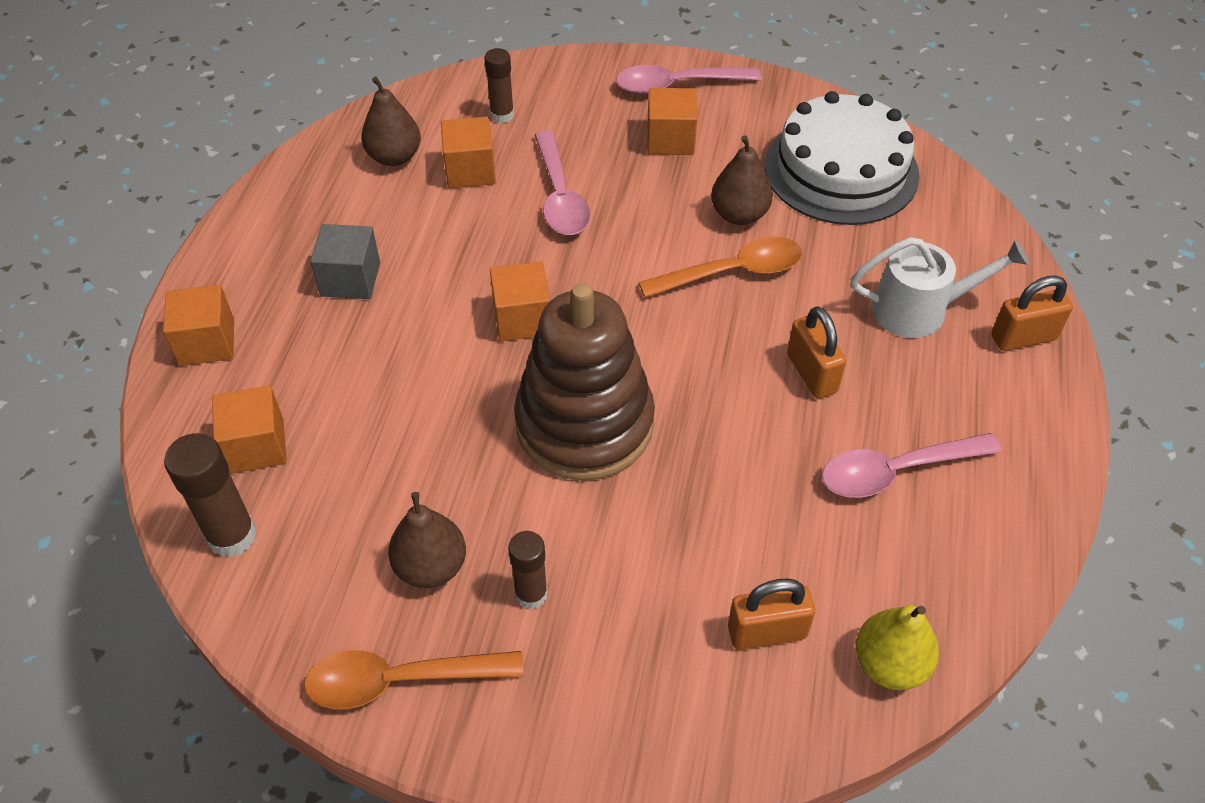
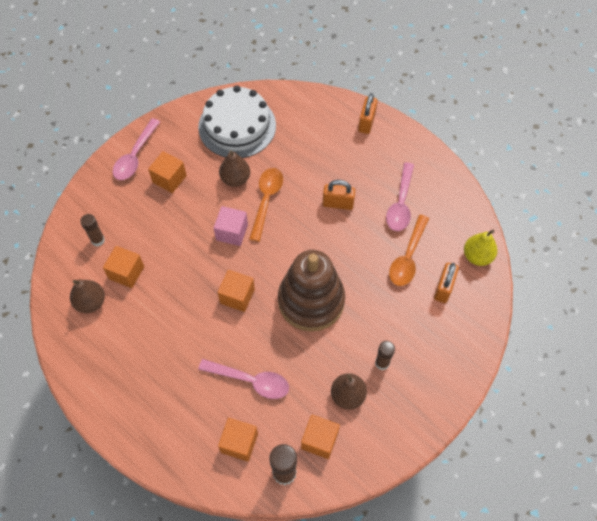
camera: 60 degrees left, 10 degrees up
orange cube [163,285,234,366] -> orange cube moved to [301,415,340,459]
orange spoon [304,650,524,709] -> orange spoon moved to [389,215,429,286]
grey cube [310,224,380,299] -> none
pink spoon [535,131,591,235] -> pink spoon moved to [198,359,289,399]
white watering can [851,237,1029,338] -> none
none -> pink cube [214,206,248,246]

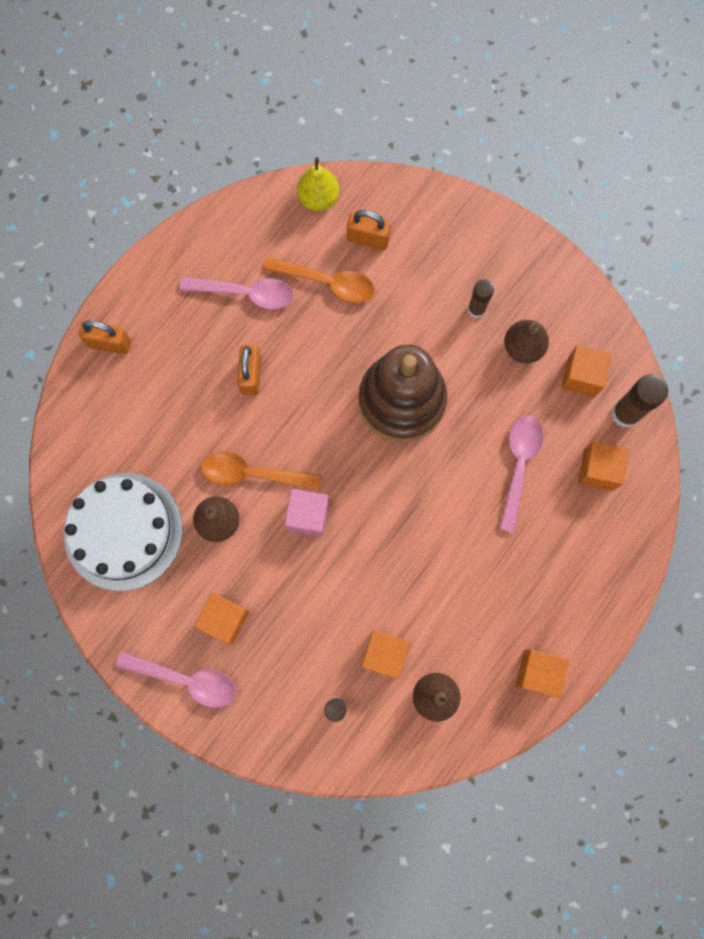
camera: 95 degrees left, 15 degrees up
orange cube [218,270,255,312] -> orange cube moved to [516,649,569,698]

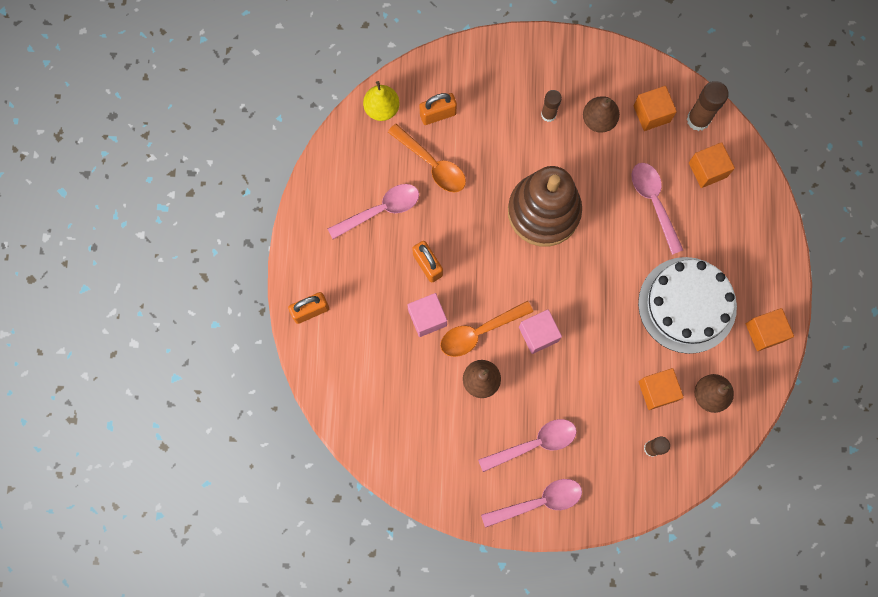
camera: 35 degrees left, 0 degrees up
white cake [64,473,183,591] -> white cake moved to [638,257,737,354]
orange cube [194,592,249,645] -> pink spoon [478,419,577,472]
orange spoon [263,257,375,303] -> orange spoon turned 60 degrees clockwise [388,124,466,192]
none -> pink cube [407,293,447,337]

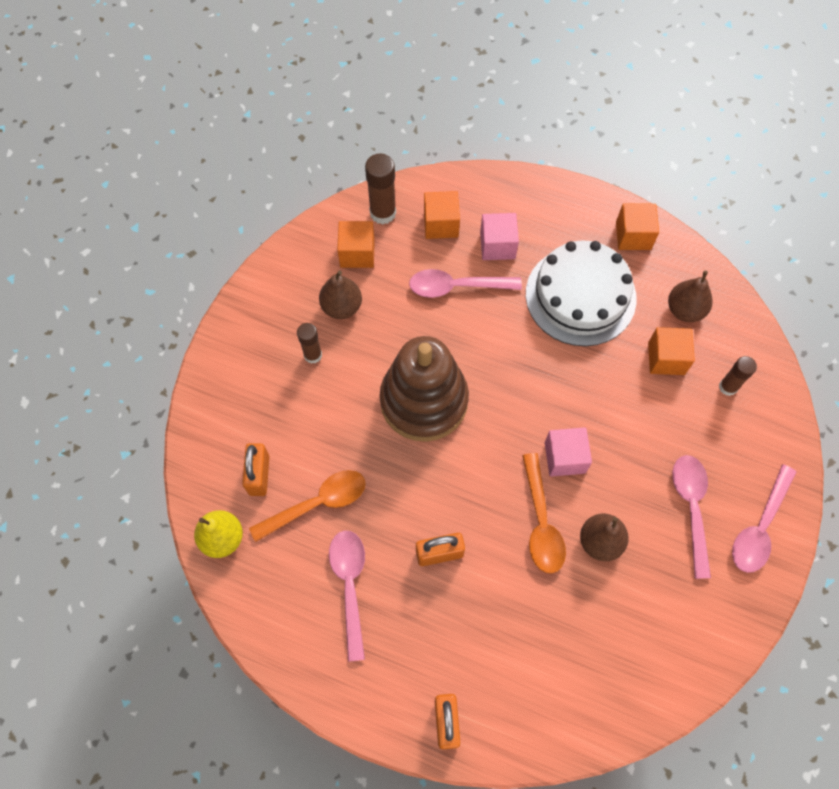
camera: 70 degrees left, 10 degrees down
pink cube [407,293,447,337] -> pink cube moved to [480,213,519,260]
pink spoon [481,479,582,528] -> pink spoon turned 150 degrees counterclockwise [732,464,797,573]

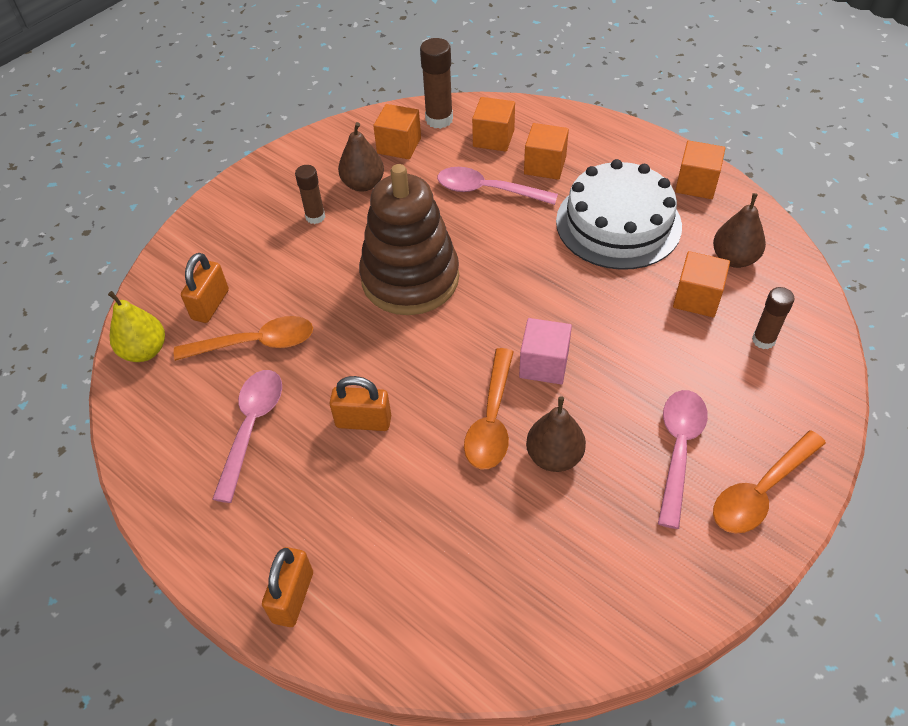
camera: 20 degrees right, 15 degrees down
pink cube [480,213,519,260] -> orange cube [524,123,569,180]
pink spoon [732,464,797,573] -> orange spoon [713,430,826,534]

